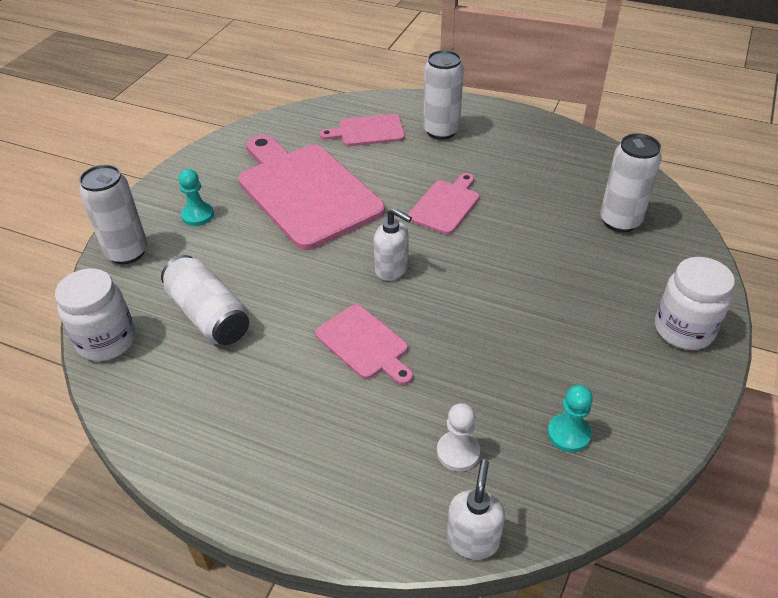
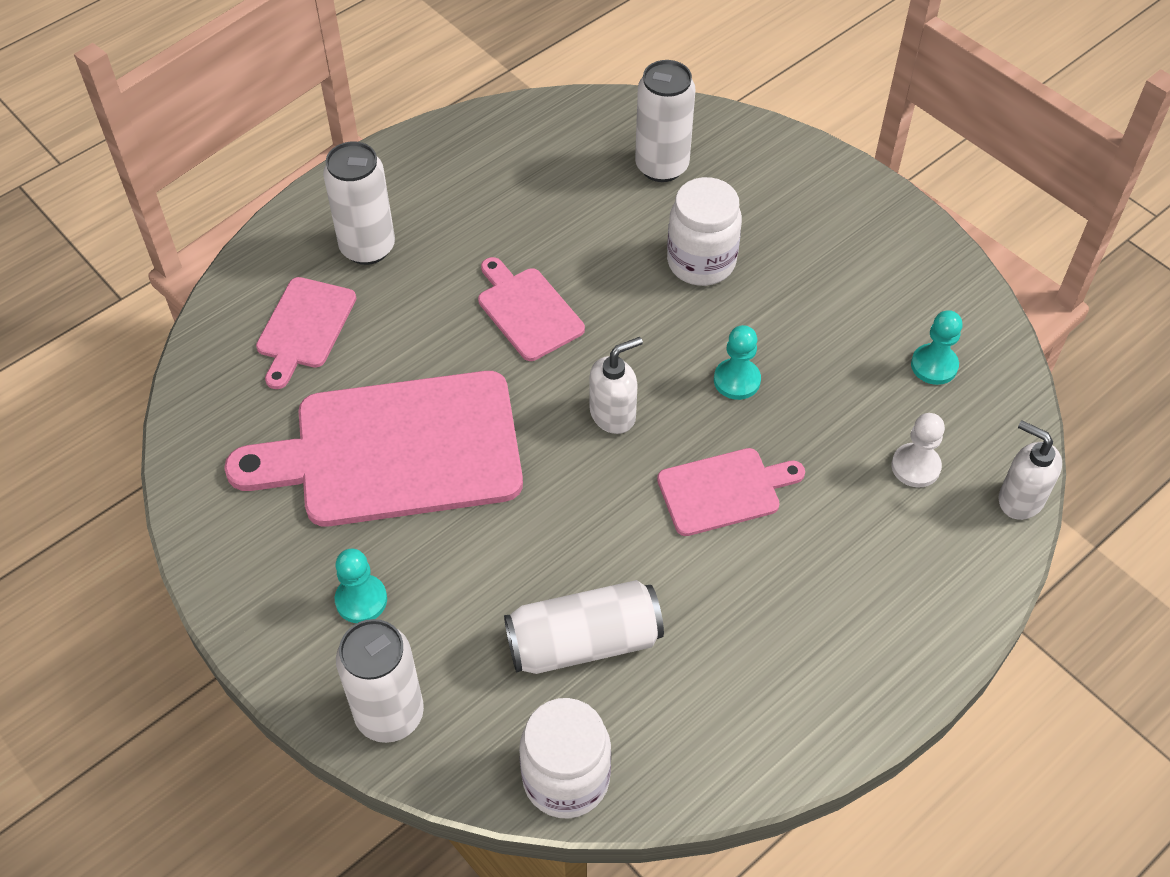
camera: 65 degrees left, 10 degrees up
white jar [655,257,735,350] -> white jar moved to [667,177,742,286]
none -> turquoise pawn [714,325,761,400]

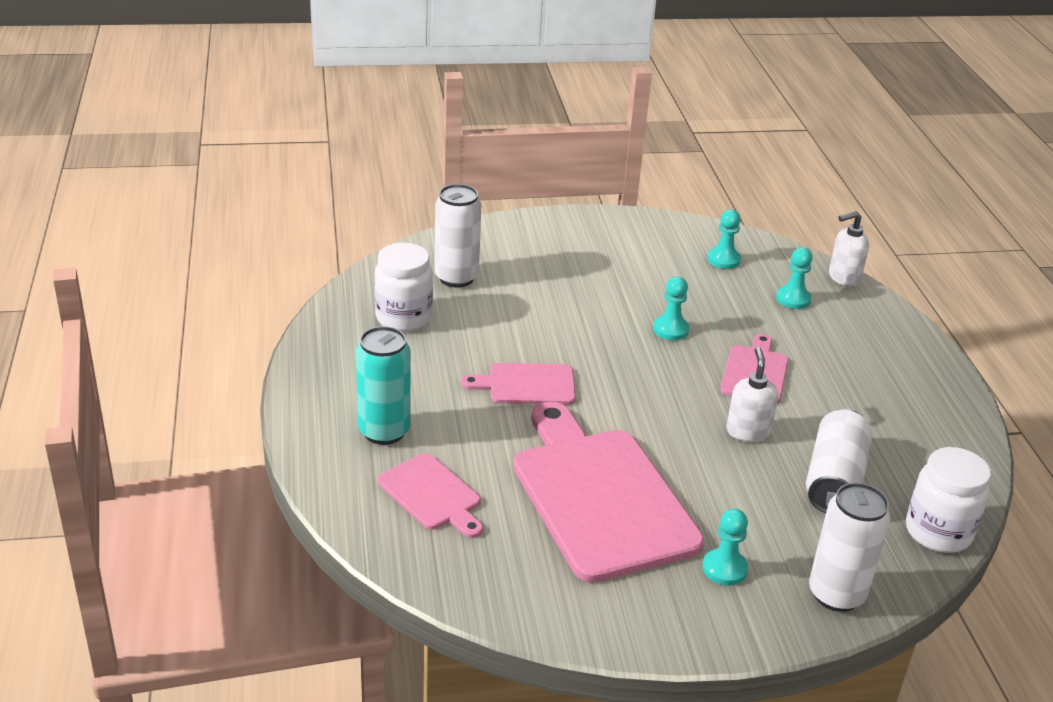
camera: 60 degrees left, 20 degrees down
pink cutting board [224,371,523,527] -> pink cutting board turned 135 degrees clockwise [513,402,704,583]
white can [323,141,395,265] -> turquoise can [356,326,411,445]
white soap dispenser [590,337,643,434] -> white soap dispenser moved to [726,347,778,442]
white jar [667,177,742,286] -> white jar moved to [374,243,433,332]
white pawn [891,413,945,488] -> turquoise pawn [776,248,813,309]

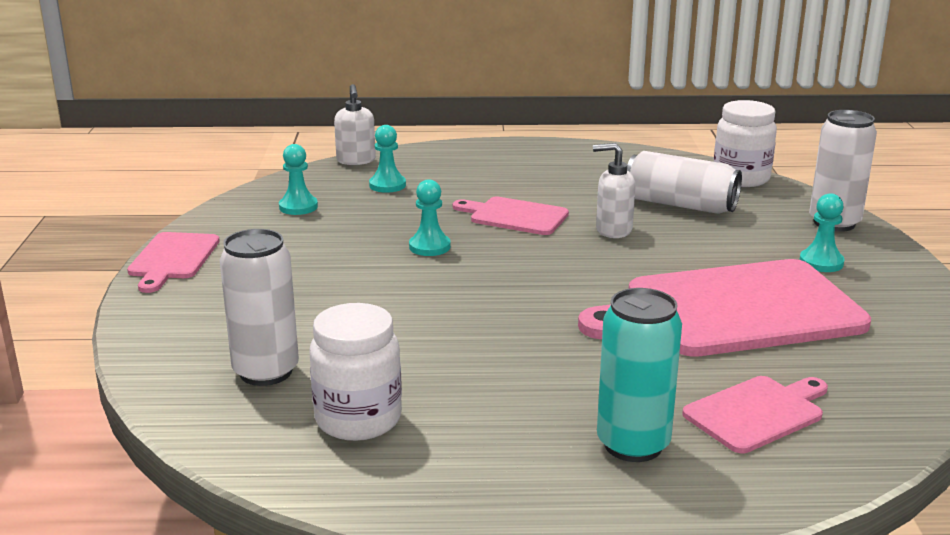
camera: 80 degrees left, 10 degrees down
pink cutting board [461,363,576,405] -> pink cutting board moved to [127,232,220,293]

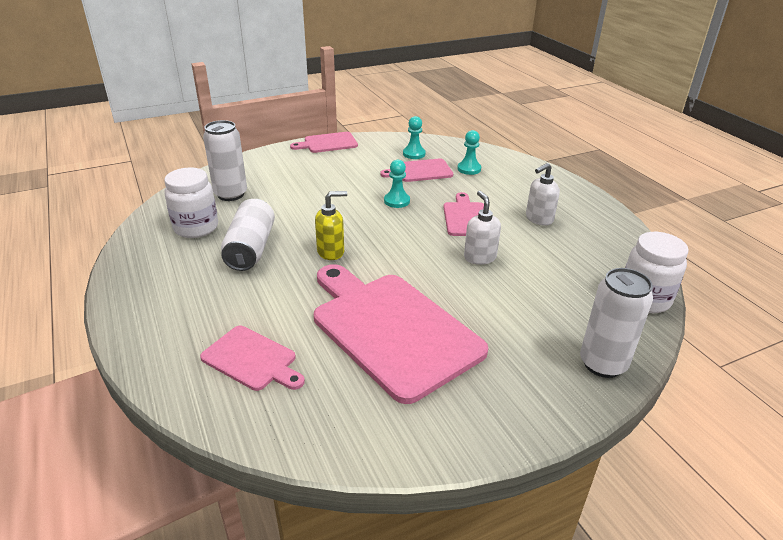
camera: 65 degrees right, 10 degrees up
white soap dispenser [334,84,376,165] -> white soap dispenser moved to [526,163,560,226]
turquoise can [597,288,682,462] -> none
white can [627,151,742,214] -> white can moved to [221,199,275,271]
turquoise pawn [799,193,844,272] -> none
none -> yellow soap dispenser [315,191,347,260]
none -> pink cutting board [380,159,453,182]

